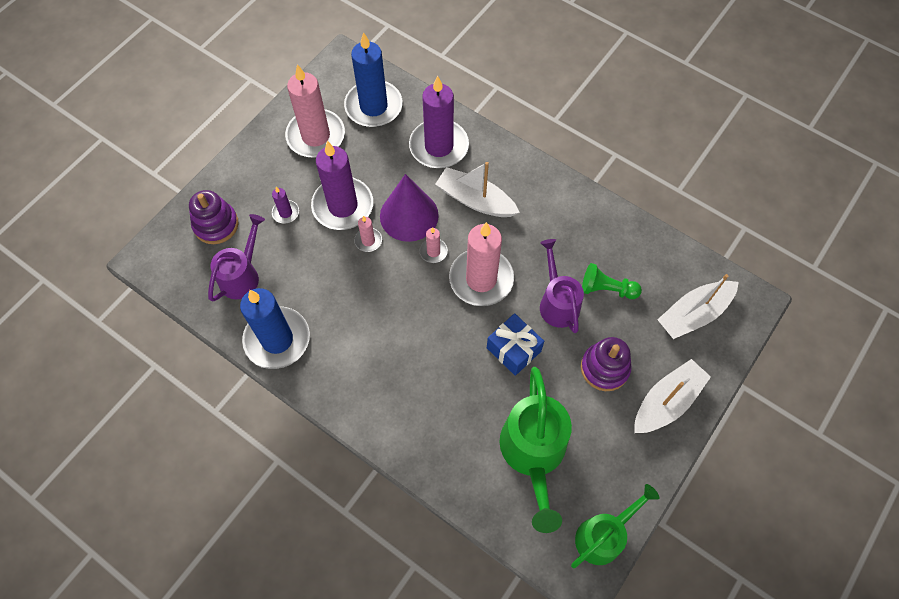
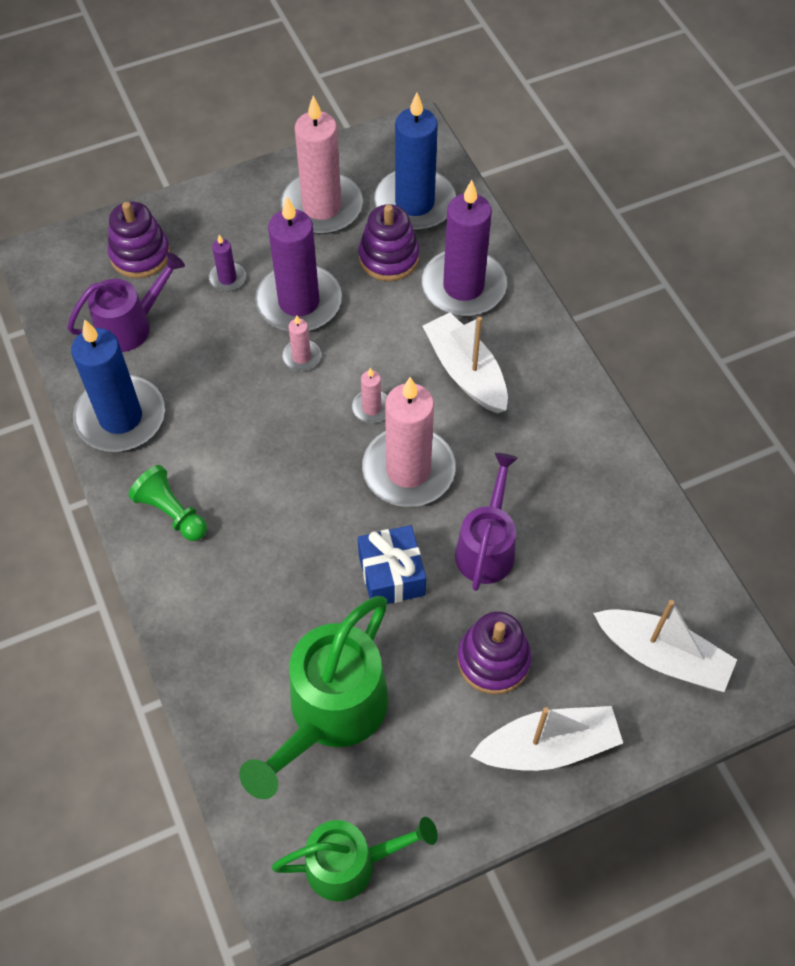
camera: 30 degrees right, 5 degrees down
purple cone [380,174,439,242] -> none
green pawn [582,263,642,299] -> green pawn moved to [129,465,207,541]
white boat [657,274,739,339] -> white boat turned 150 degrees counterclockwise [593,600,737,692]
none -> purple stacking toy [359,204,420,281]

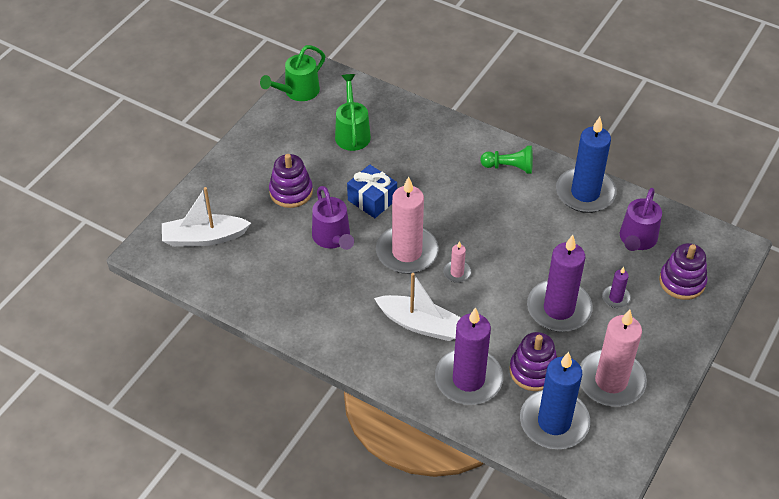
camera: 145 degrees right, 10 degrees down
green watering can [239,596,388,799] -> green watering can [335,74,371,151], size x0.65
pink candle [282,315,321,371] -> none
white boat [471,706,623,771] -> none

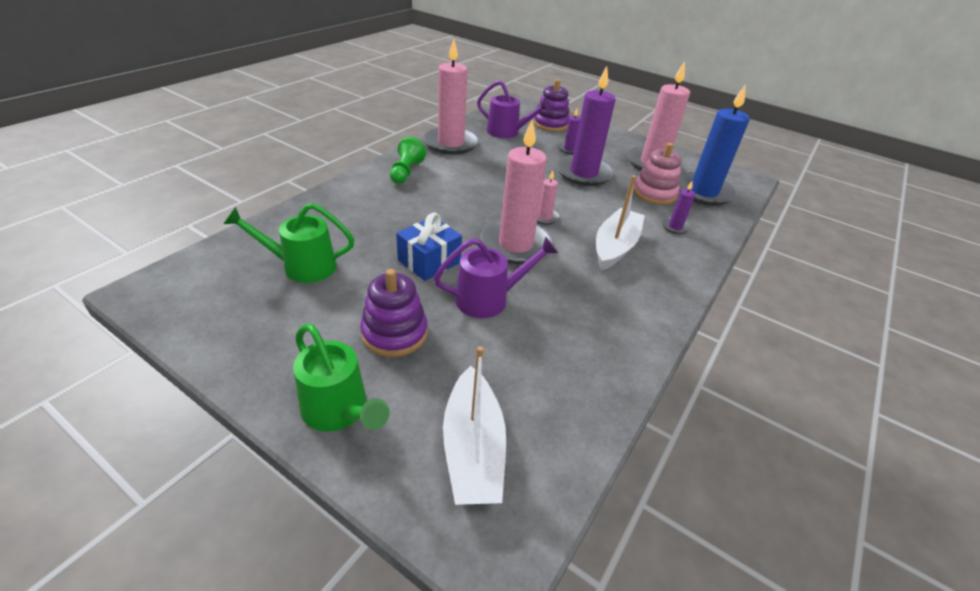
camera: 90 degrees left, 10 degrees down
green watering can [260,45,325,101] -> green watering can moved to [293,324,389,432]
purple candle [435,307,503,405] -> purple candle [661,180,695,234], size x0.44
purple stacking toy [509,332,557,391] -> pink stacking toy [633,143,682,205]
blue candle [556,117,617,213] -> pink candle [423,39,479,155]

